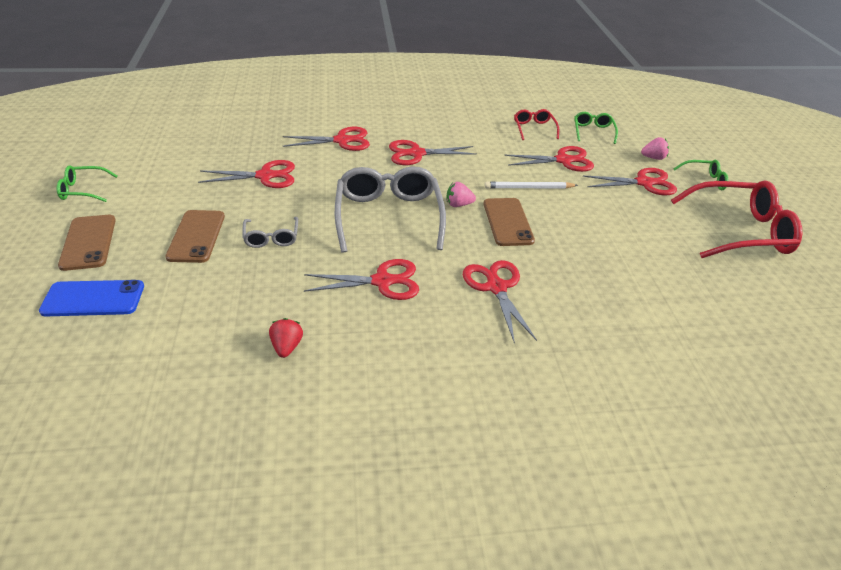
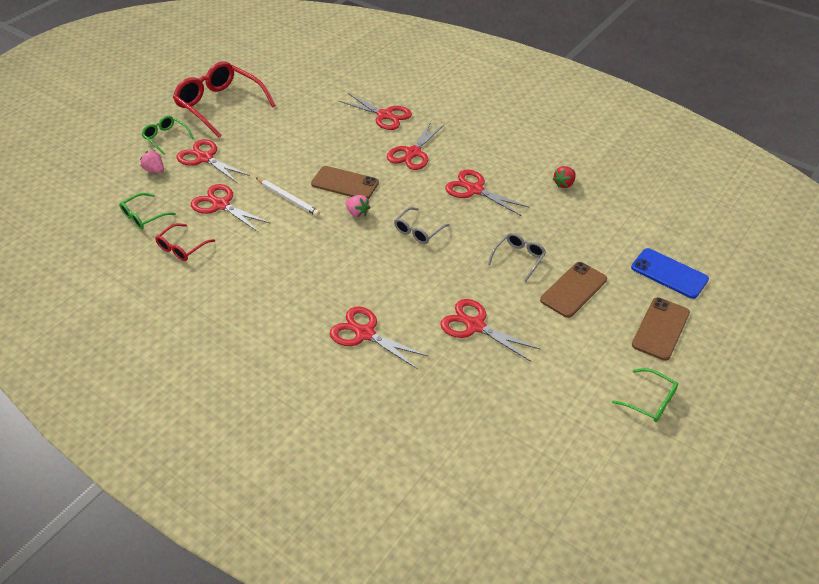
camera: 135 degrees left, 5 degrees up
grey glasses [335,166,446,253] -> grey glasses [394,207,450,244], size x0.49
red scissors [389,140,477,165] -> red scissors moved to [339,93,412,130]
brown phone [483,198,535,246] -> brown phone turned 75 degrees clockwise [311,166,379,199]

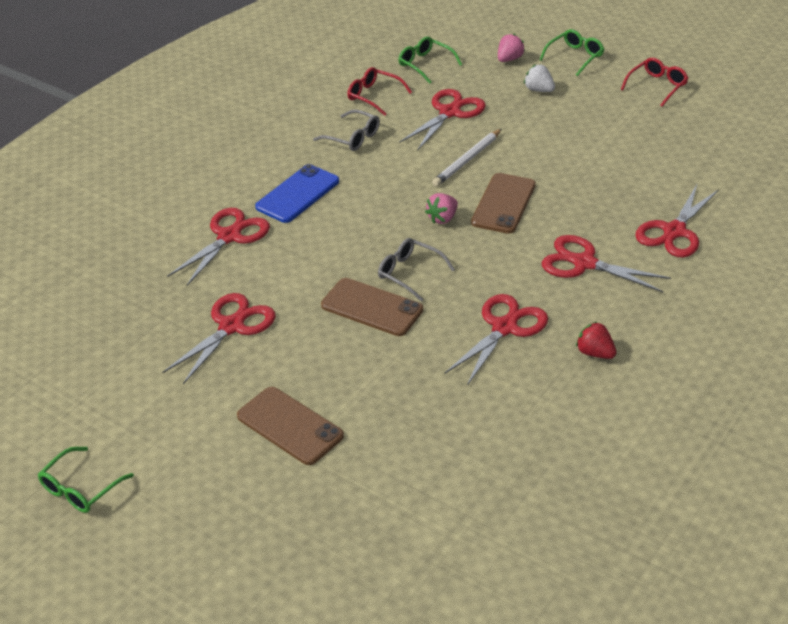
camera: 90 degrees right, 5 degrees down
red glasses [173,61,276,138] -> red glasses [621,58,689,107], size x0.49
red scissors [177,139,250,183] -> white strawberry [524,64,555,92]
grey glasses [488,233,546,282] -> grey glasses moved to [313,109,380,151]
red strawberry [553,166,576,188] -> red strawberry moved to [576,321,616,359]
blue phone [631,248,709,299] -> blue phone moved to [255,164,339,223]
brown phone [632,297,690,361] -> brown phone moved to [321,278,423,336]

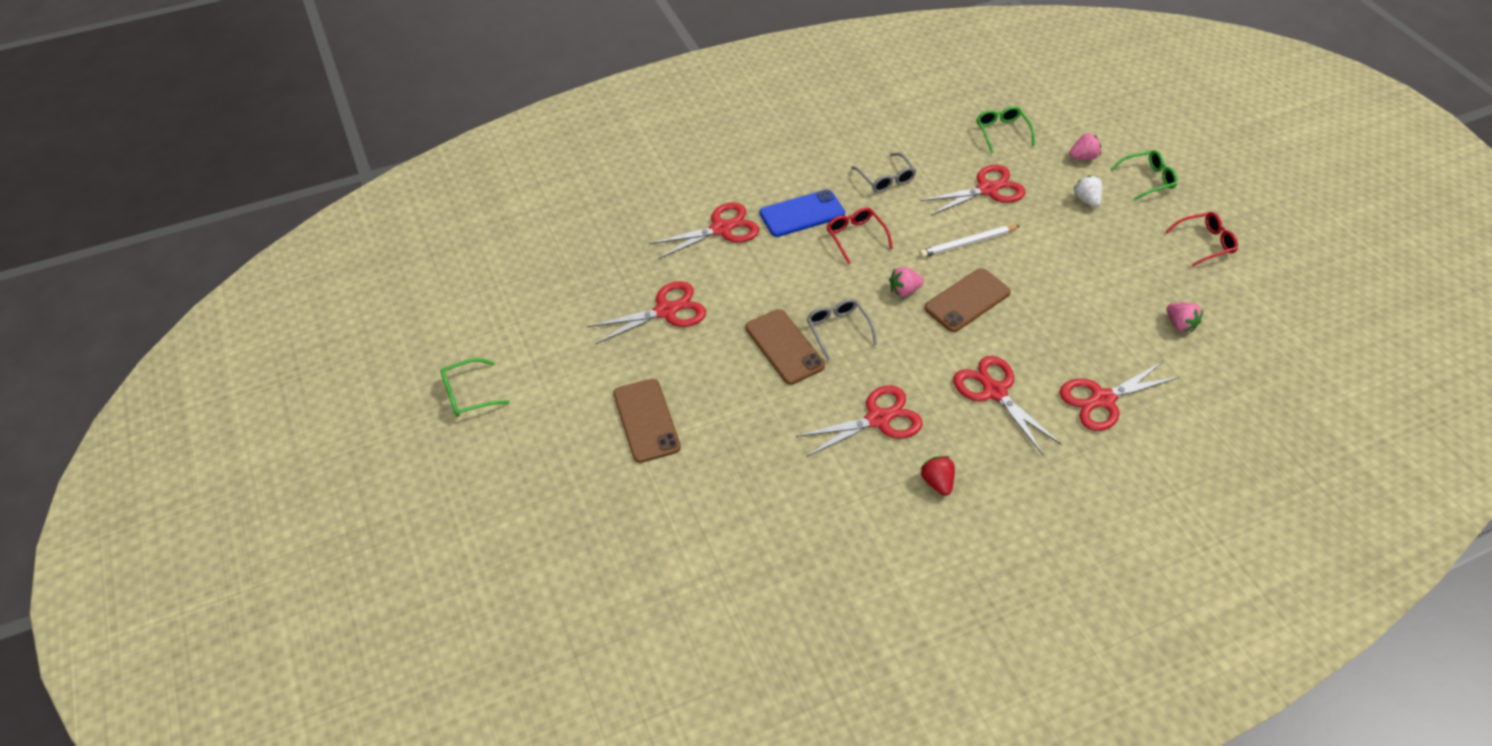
camera: 30 degrees right, 10 degrees up
red glasses [347,67,412,116] -> red glasses moved to [826,207,893,264]
none -> pink strawberry [1167,303,1203,332]

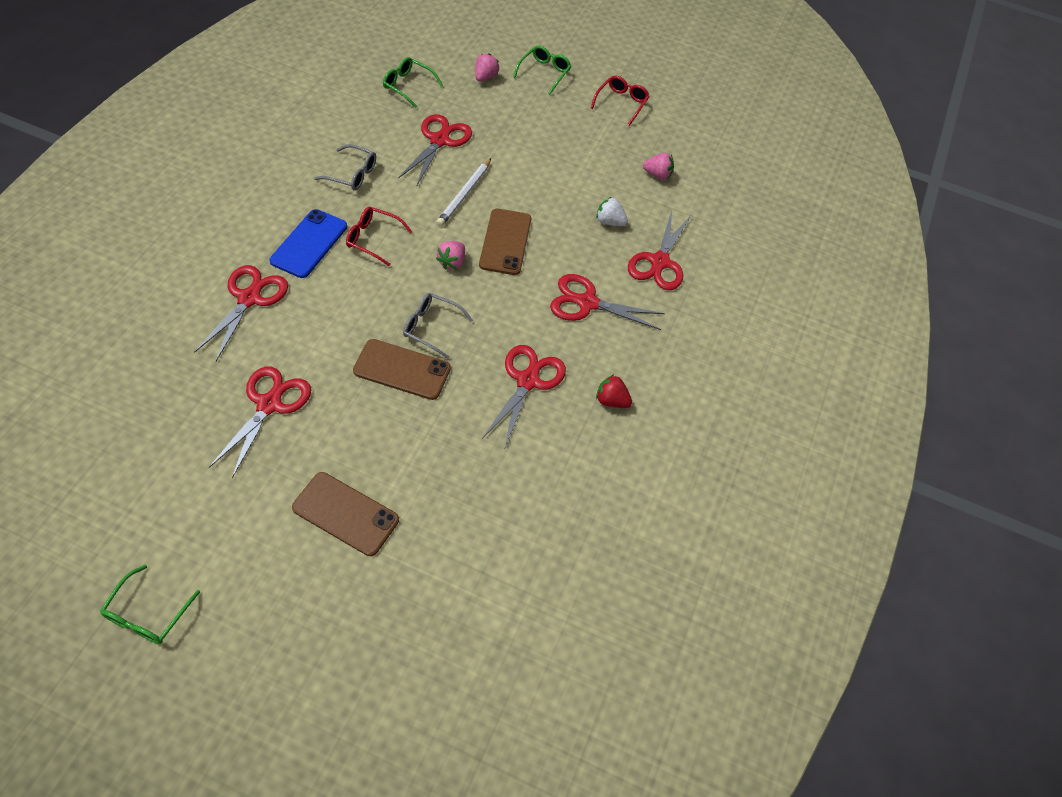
camera: 50 degrees left, 5 degrees up
white strawberry [1073,175,1102,207] -> white strawberry moved to [596,197,628,226]

